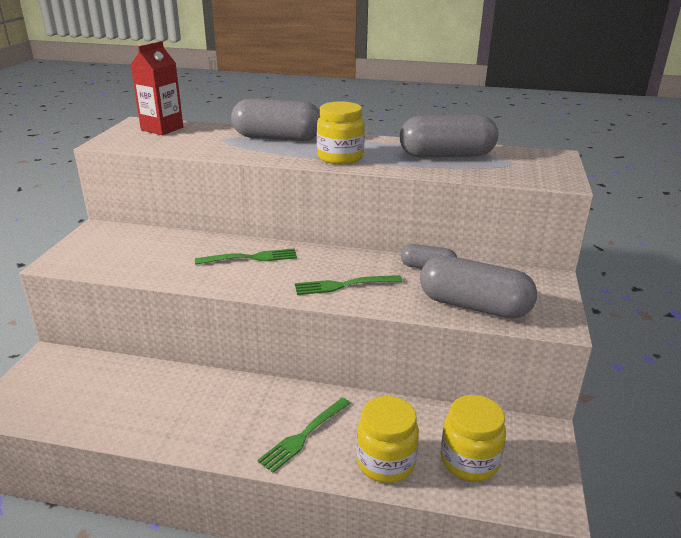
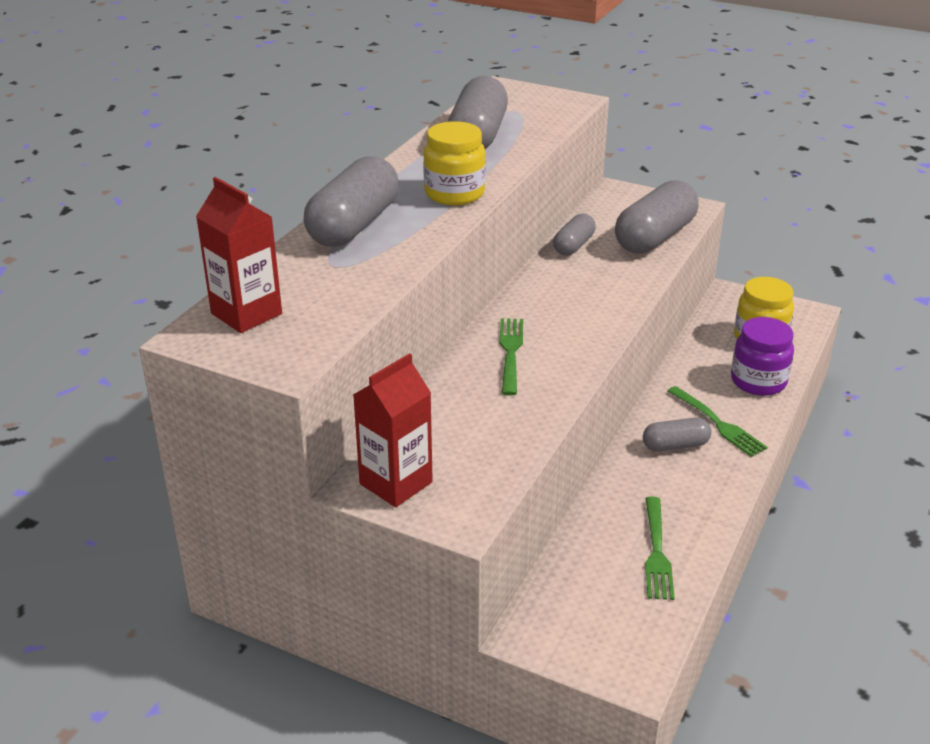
camera: 75 degrees left, 5 degrees up
green fork [295,275,402,295] -> green fork moved to [645,496,675,600]
yellow jar [356,396,419,483] -> purple jar [731,317,794,396]
none -> red carton [353,353,433,507]
none -> grey capsule [643,417,712,452]

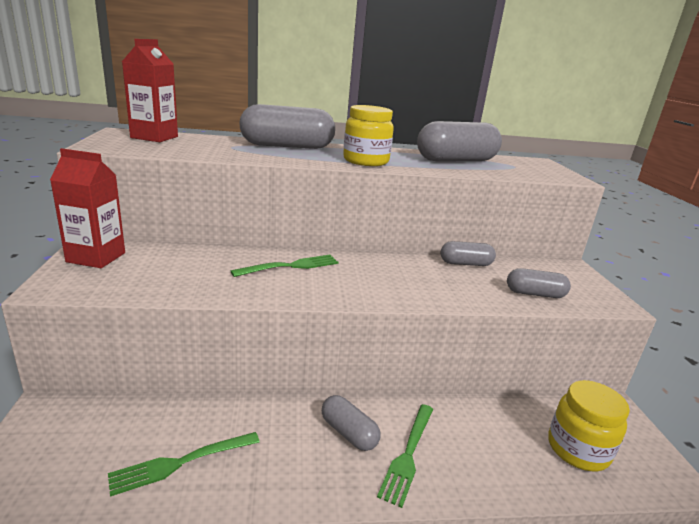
camera: 55 degrees right, 10 degrees down
grey capsule [615,180,699,254] -> grey capsule [507,268,571,298], size x0.54
purple jar [731,317,794,396] -> none

